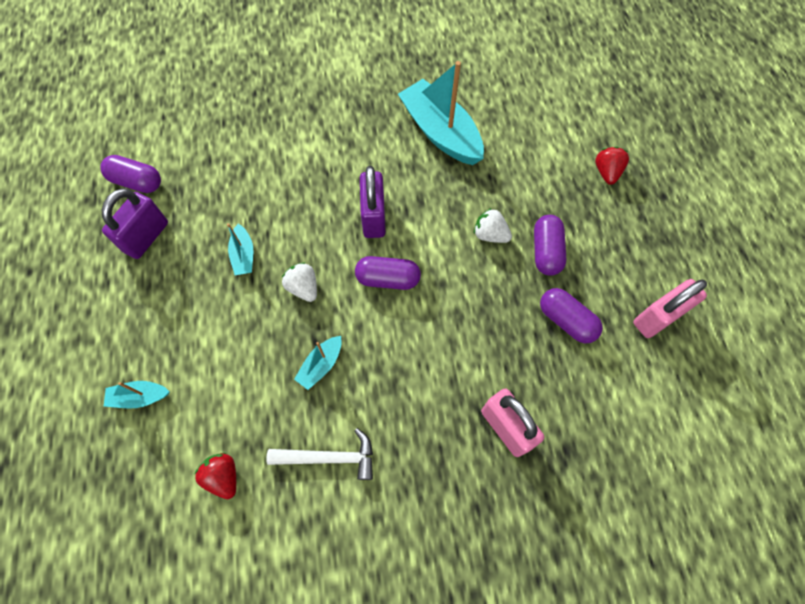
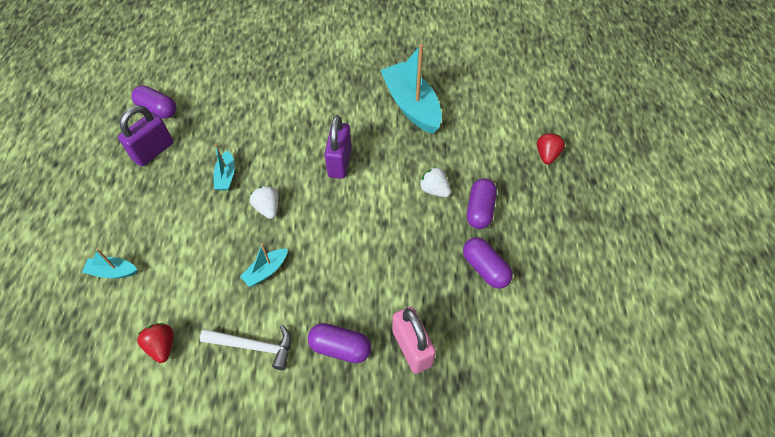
camera: 10 degrees right, 10 degrees down
purple capsule [355,256,421,290] -> purple capsule moved to [308,323,372,363]
pink padlock [633,279,707,338] -> none

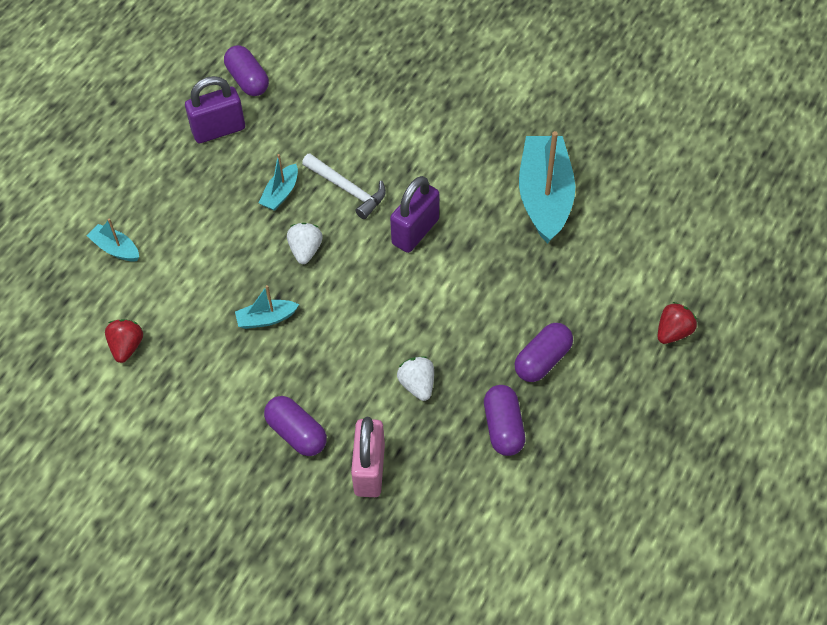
camera: 30 degrees right, 0 degrees up
white hammer [200,325,291,370] -> white hammer moved to [302,153,386,219]
white strawberry [419,166,451,197] -> white strawberry moved to [397,356,434,401]

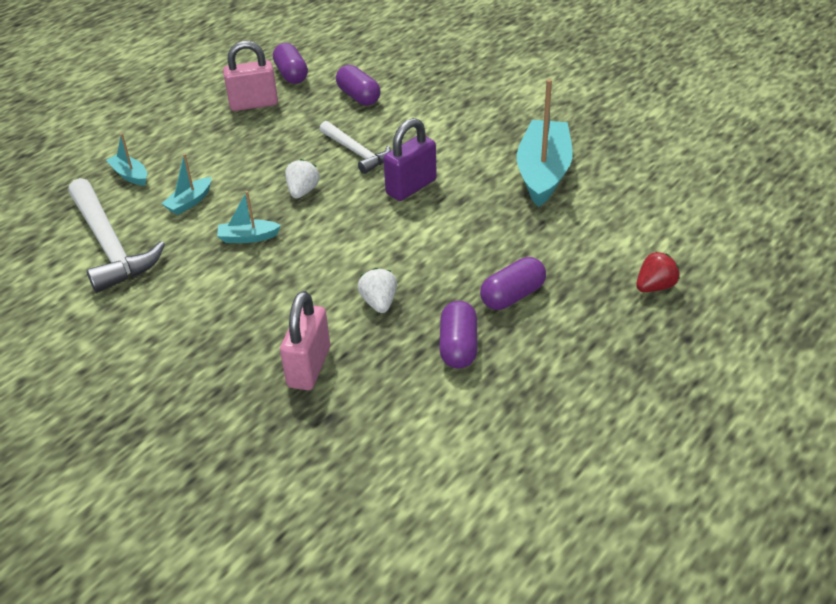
camera: 10 degrees right, 15 degrees down
red strawberry [105,319,143,363] -> white hammer [68,178,165,293]
purple padlock [185,76,245,143] -> pink padlock [223,41,278,111]
turquoise boat [259,154,298,211] -> turquoise boat moved to [162,154,211,215]
purple capsule [264,396,327,456] -> purple capsule moved to [336,65,381,106]

